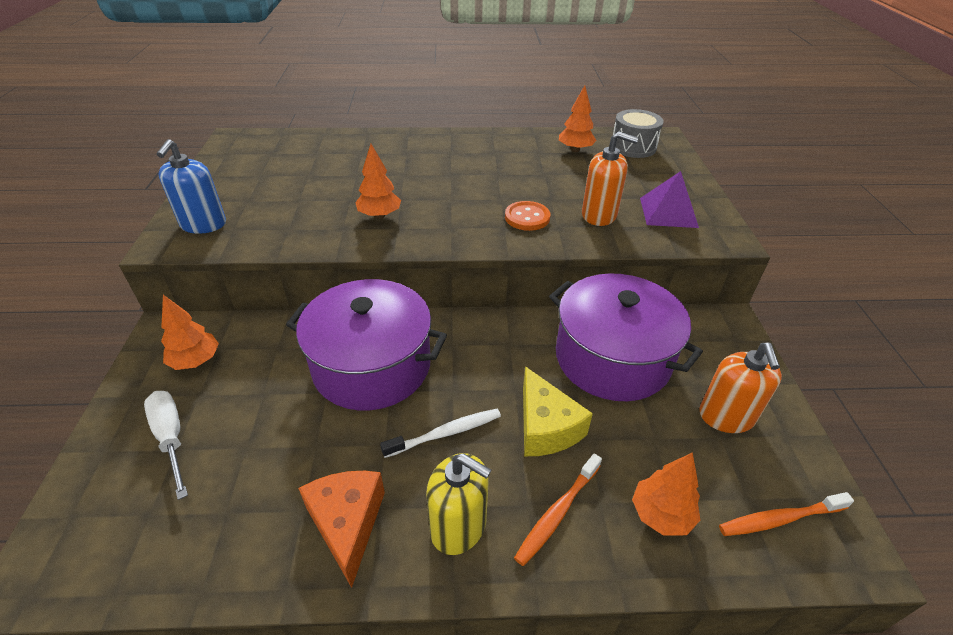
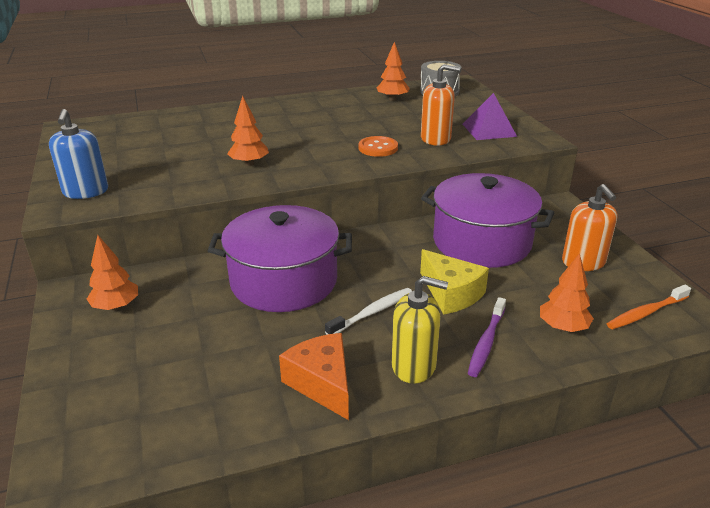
camera: 15 degrees left, 10 degrees down
white screwdriver [144,391,188,500] -> none
orange toothbrush [514,453,602,566] -> purple toothbrush [468,297,506,377]

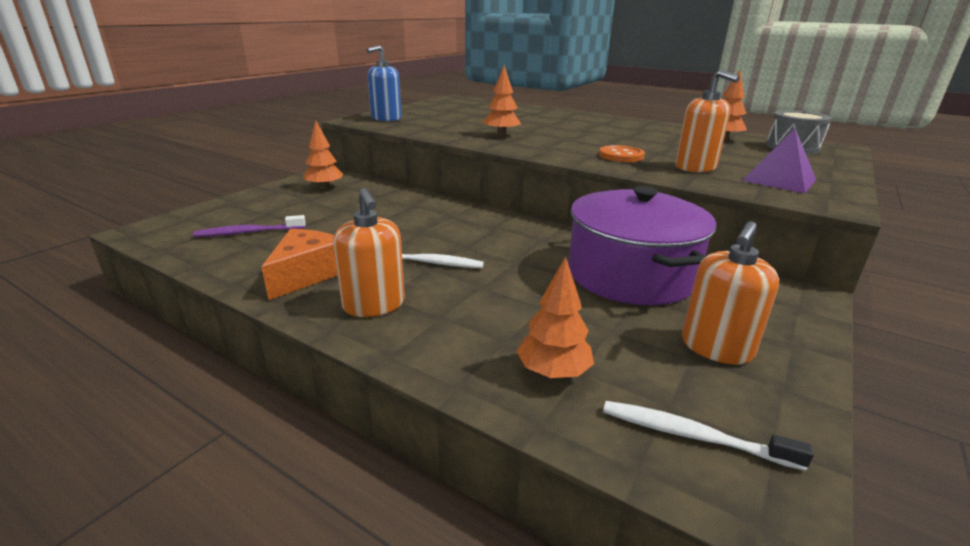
camera: 50 degrees right, 5 degrees down
purple pot [208,205,352,312] -> none
yellow soap dispenser [392,276,448,384] -> orange soap dispenser [333,188,405,317]
yellow cheese [420,249,489,314] -> none
purple toothbrush [468,297,506,377] -> purple toothbrush moved to [193,215,306,237]
orange toothbrush [607,285,691,329] -> white toothbrush [603,401,814,471]

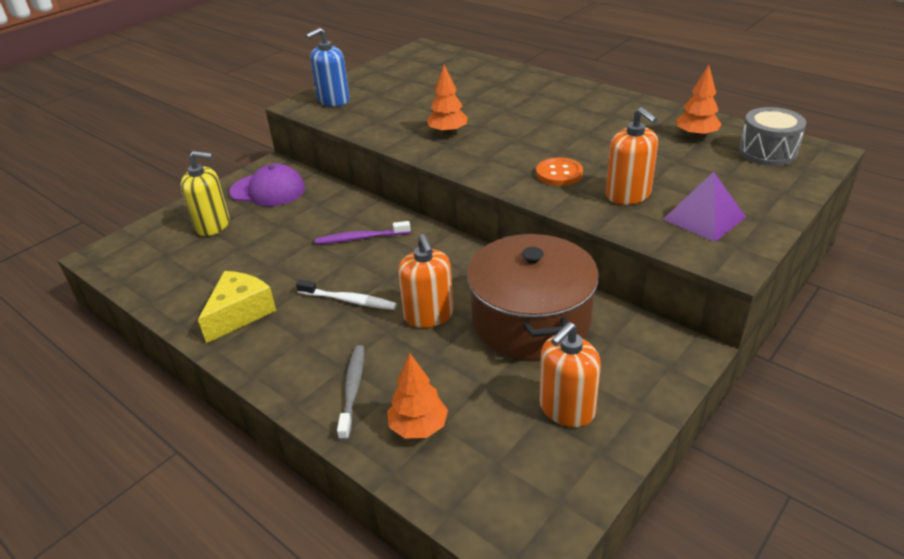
camera: 10 degrees right, 10 degrees up
purple toothbrush [193,215,306,237] -> purple toothbrush moved to [315,221,411,244]
orange cheese [262,229,338,300] -> yellow cheese [198,271,276,343]
orange tree [303,121,343,189] -> purple cap [229,164,305,206]
orange soap dispenser [333,188,405,317] -> orange soap dispenser moved to [398,234,454,328]
purple pot [568,186,717,305] -> brown pot [467,234,599,360]
white toothbrush [603,401,814,471] -> none
none -> yellow soap dispenser [181,151,230,236]
none -> grey toothbrush [337,345,364,441]

